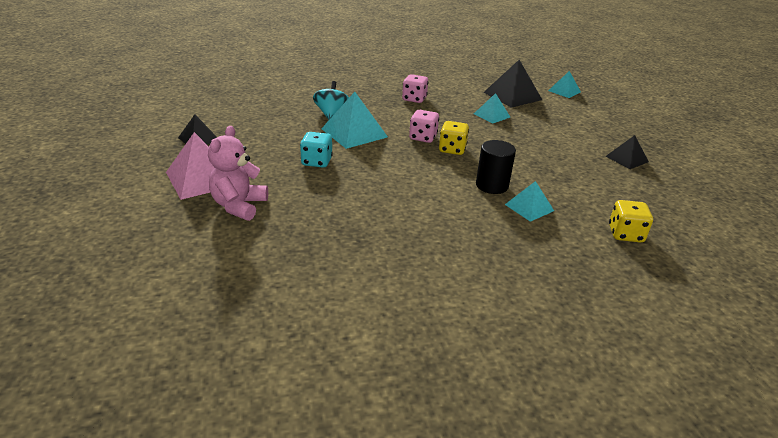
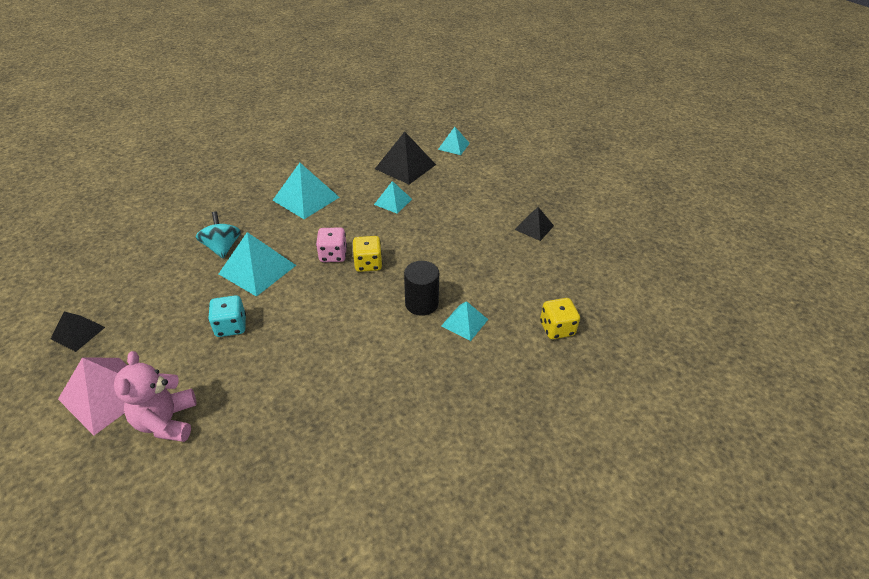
camera: 20 degrees left, 10 degrees up
pink dice [402,74,428,103] -> turquoise pyramid [273,163,340,219]

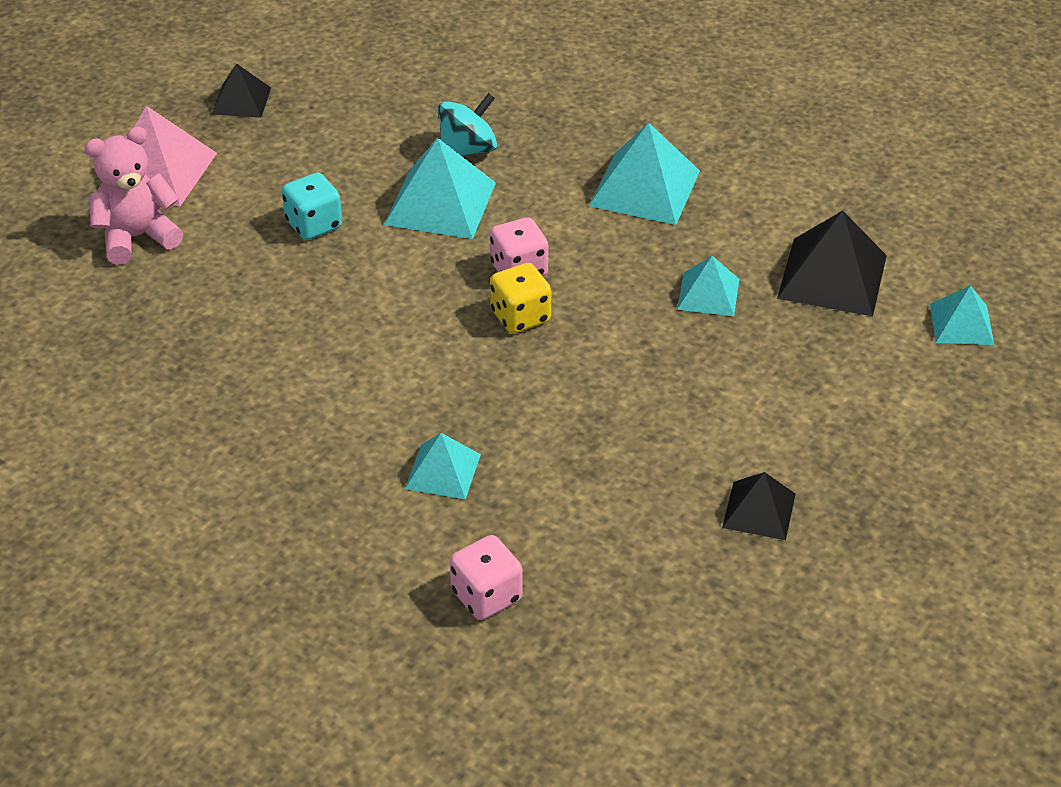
camera: 70 degrees right, 0 degrees up
black cylinder [404,261,439,316] -> none
yellow dice [540,298,580,339] -> pink dice [450,535,523,620]

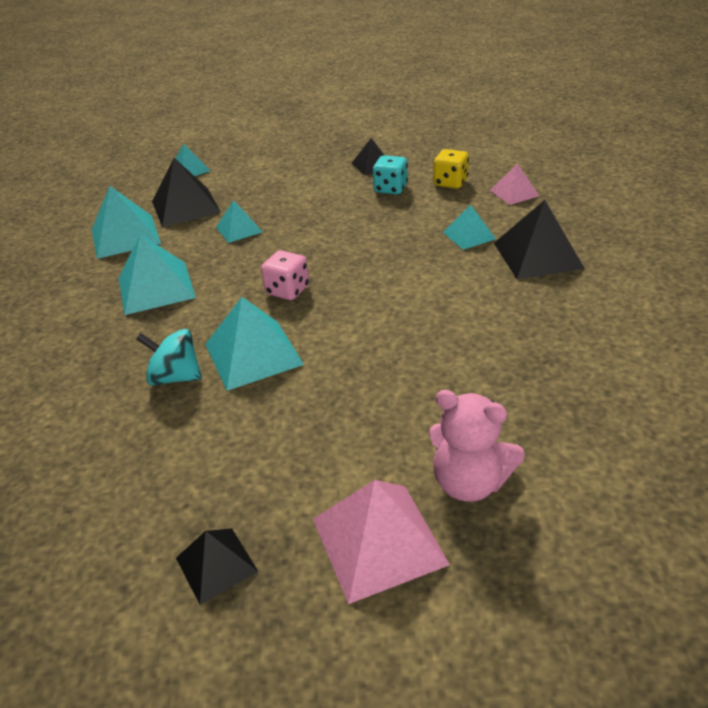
camera: 125 degrees left, 5 degrees down
turquoise dice [282,173,342,240] -> turquoise dice moved to [373,155,408,194]
pink dice [450,535,523,620] -> pink pyramid [490,164,540,205]
yellow dice [490,263,551,333] -> yellow dice moved to [433,149,469,189]
none -> turquoise pyramid [92,186,161,259]
none -> black pyramid [494,200,585,279]

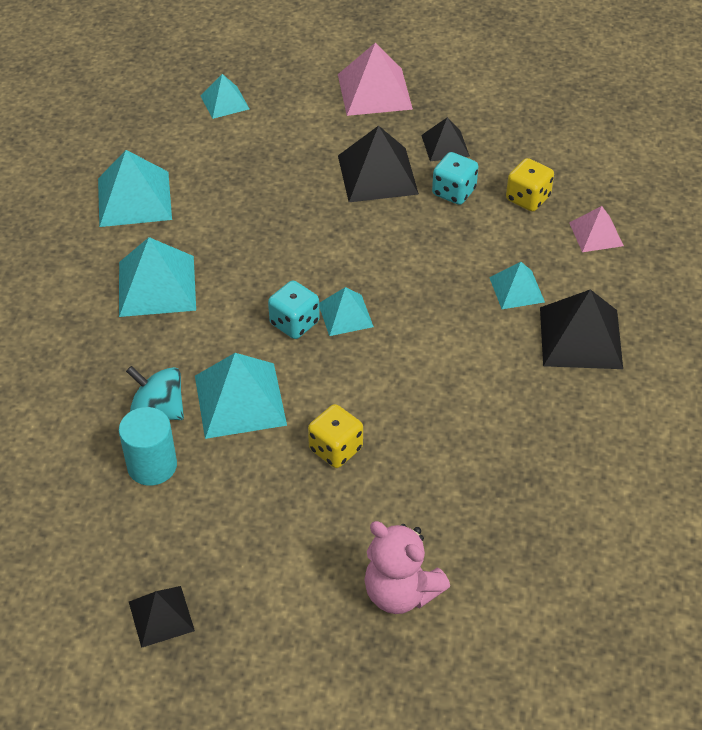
camera: 10 degrees right, 10 degrees up
black pyramid [152,158,221,227] -> black pyramid moved to [338,126,419,202]
turquoise pyramid [216,200,262,243] -> turquoise pyramid moved to [319,287,374,336]
pink dice [261,250,309,300] -> turquoise dice [268,280,320,339]
pink pyramid [313,480,450,604] -> pink pyramid moved to [338,43,413,116]
none -> turquoise cylinder [119,407,177,486]
none -> yellow dice [308,404,363,468]

